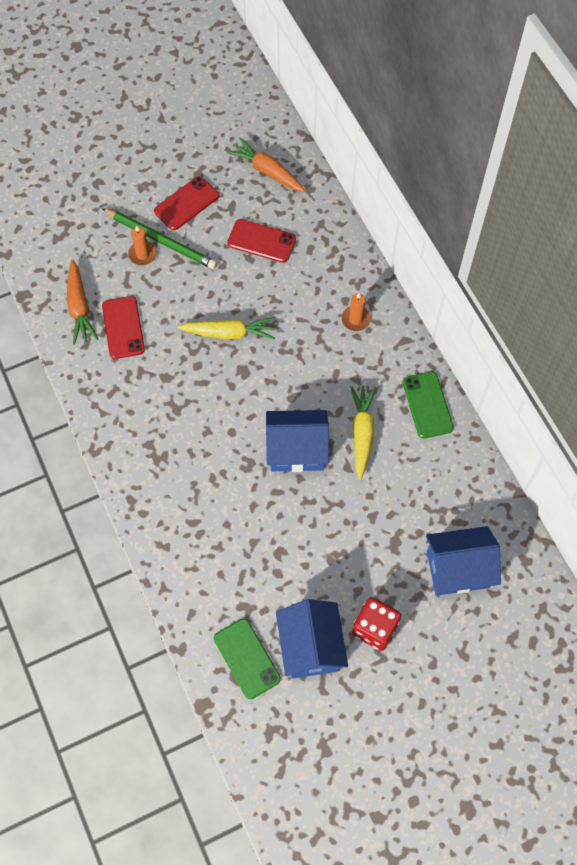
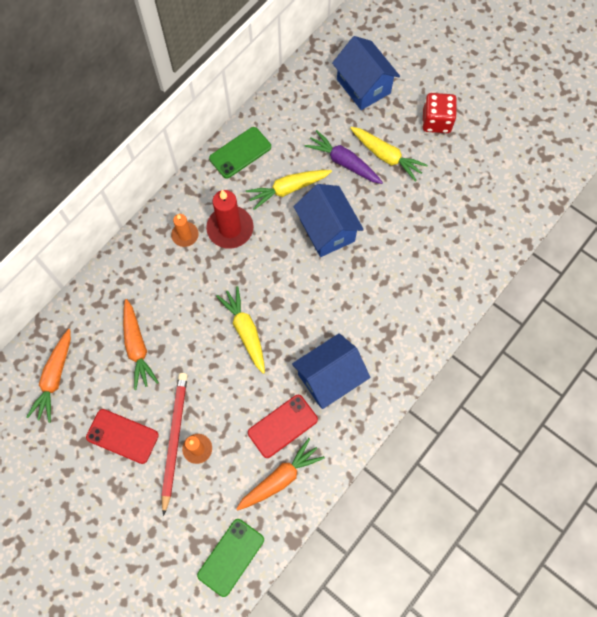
camera: 115 degrees left, 5 degrees up
green pencil [101,208,217,269] -> red pencil [161,373,188,516]
green phone [214,618,281,699] -> green phone moved to [197,519,264,597]
red phone [227,219,296,263] -> orange carrot [123,299,159,390]
blue house [276,599,348,679] -> blue house moved to [292,333,370,409]
none -> red candle [206,190,253,249]
none -> purple carrot [304,130,383,184]
none -> yellow carrot [350,127,428,182]

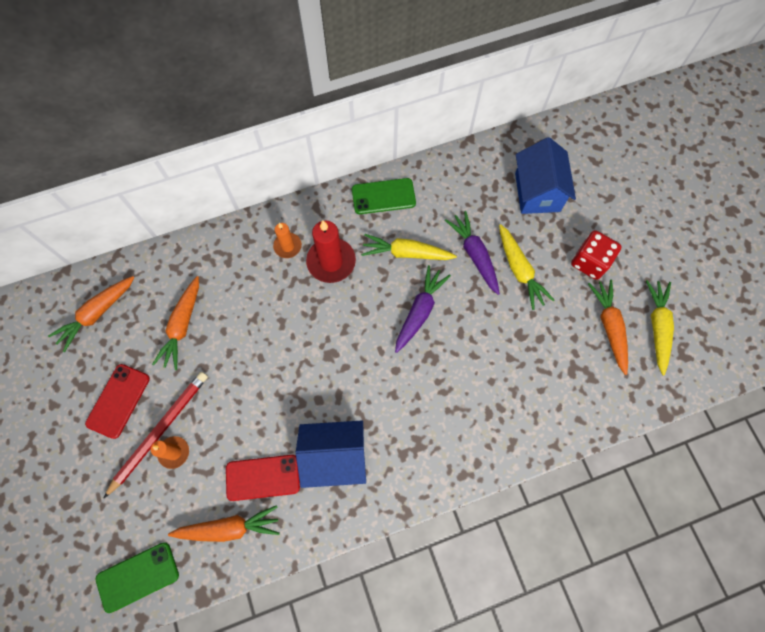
camera: 30 degrees right, 0 degrees up
red phone [86,409,159,464] -> red phone turned 60 degrees clockwise [85,364,150,439]
yellow carrot [216,286,265,374] -> yellow carrot moved to [646,280,674,375]
blue house [294,184,364,257] -> purple carrot [395,265,451,353]
none -> orange carrot [588,279,628,375]

